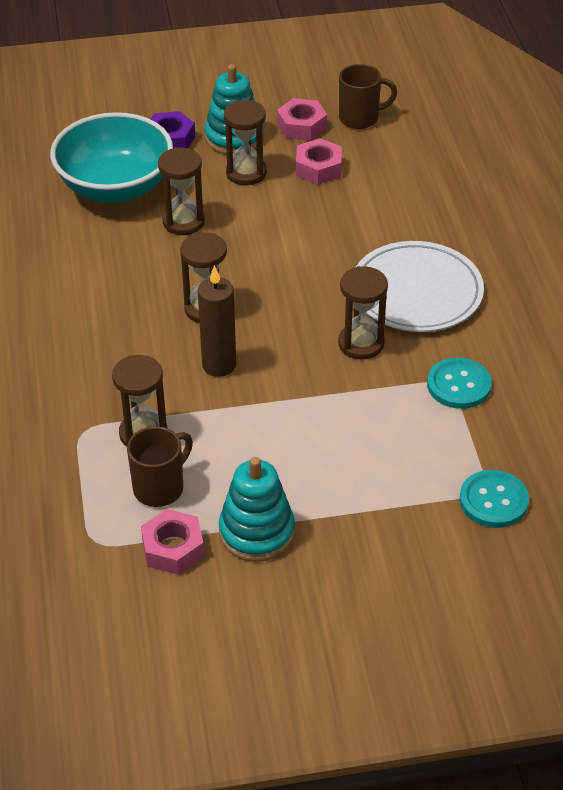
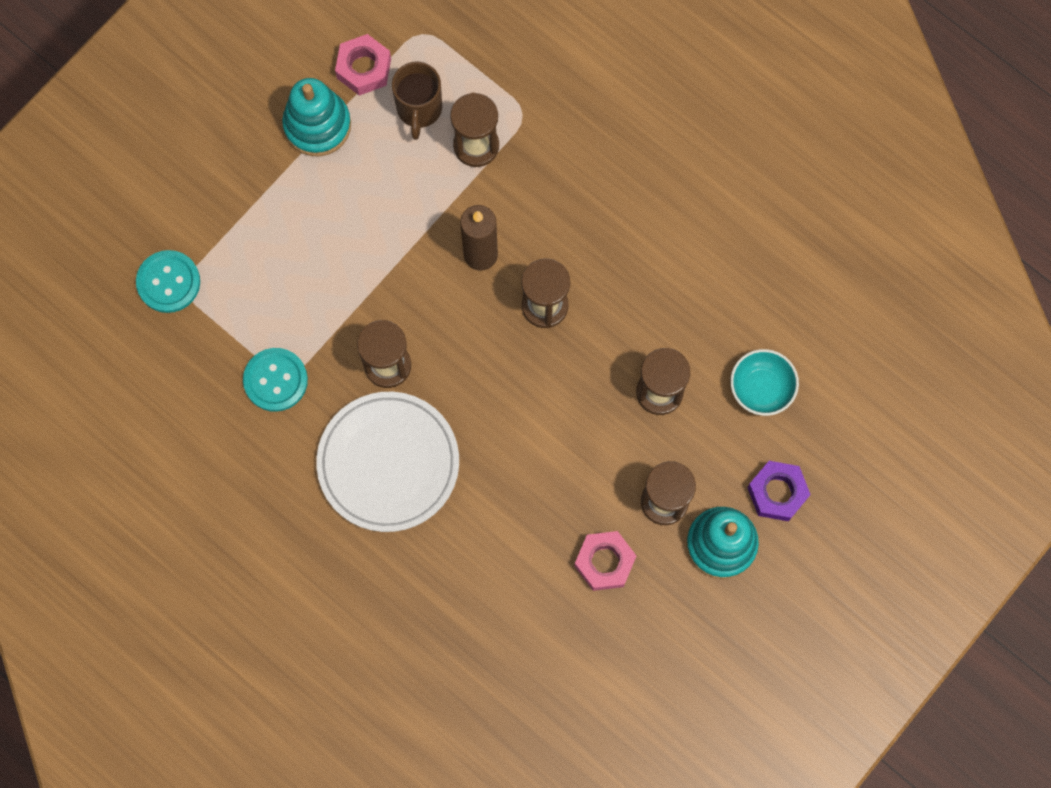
camera: 140 degrees right, 30 degrees up
turquoise bowl [50,112,173,203] -> turquoise bowl [730,349,799,416], size x0.49
pink nut [277,98,327,141] -> none
brown mug [339,64,397,129] -> none

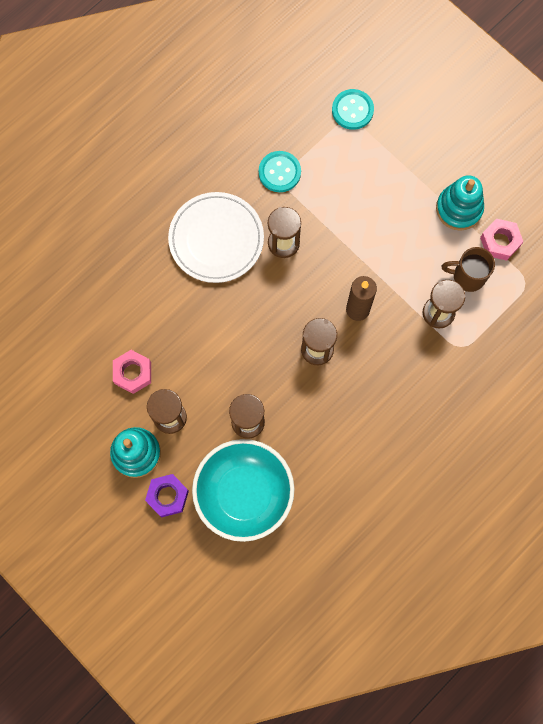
camera: 95 degrees right, 0 degrees up
turquoise bowl [730,349,799,416] -> turquoise bowl [192,439,295,542], size x2.04

